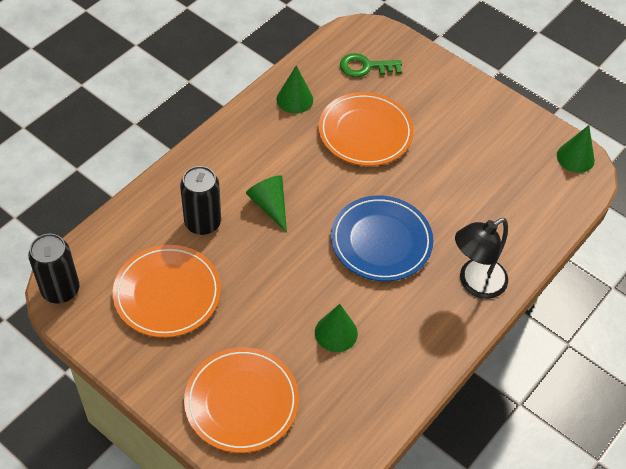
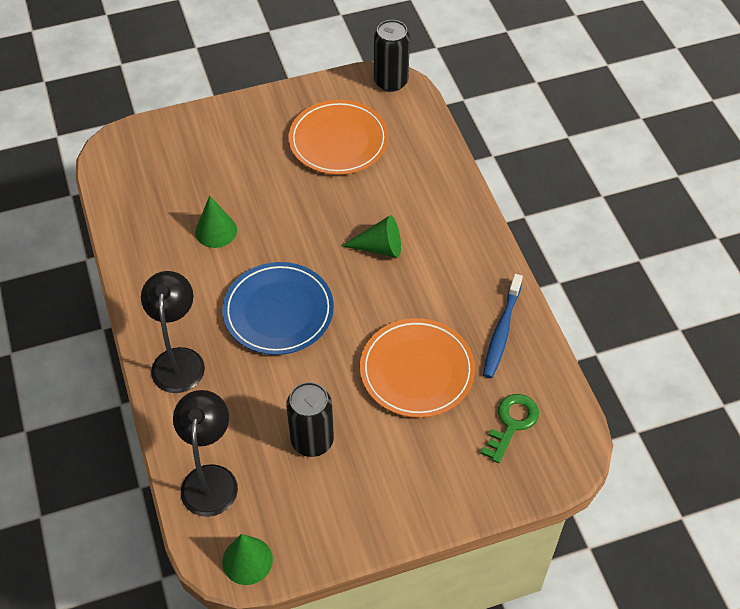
camera: 125 degrees right, 0 degrees up
black can [180,166,221,235] -> black can moved to [286,382,334,457]
orange plate [184,347,299,453] -> none
green cone [277,65,313,114] -> blue toothbrush [483,274,523,378]
none -> black lamp [173,390,238,517]

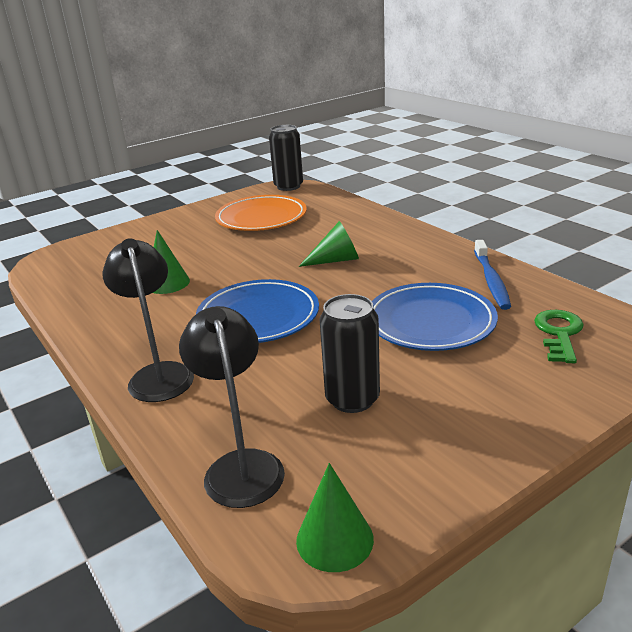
camera: 15 degrees left, 25 degrees down
orange plate [360,318,475,418] -> blue plate [372,283,498,351]

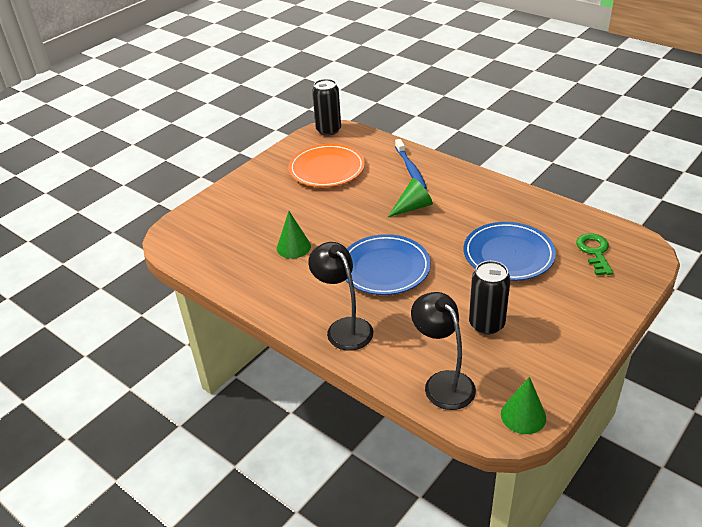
camera: 15 degrees left, 10 degrees up
blue toothbrush [474,240,511,310] -> blue toothbrush moved to [395,139,427,189]

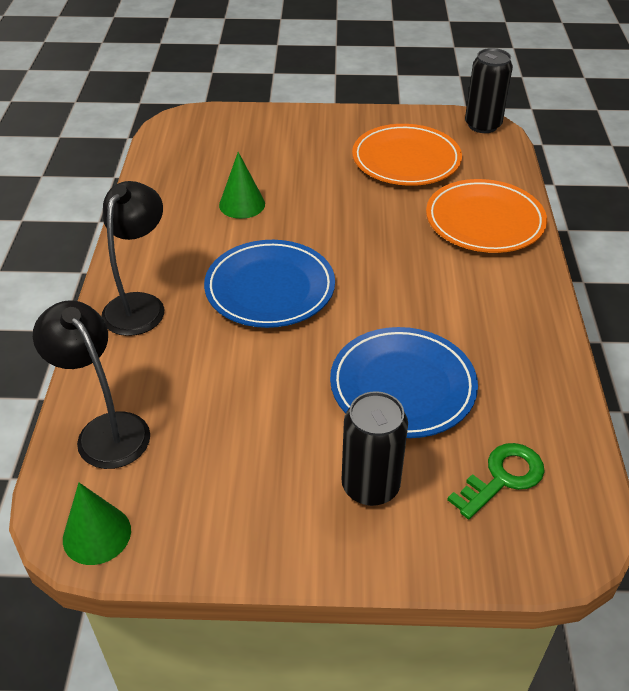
camera: 50 degrees right, 5 degrees up
green cone [388,178,433,217] -> none
blue toothbrush [395,139,427,189] -> orange plate [426,179,547,253]
black lamp [411,292,476,410] -> black lamp turned 60 degrees counterclockwise [33,300,150,469]
black can [469,261,510,335] -> black can moved to [342,391,408,506]

